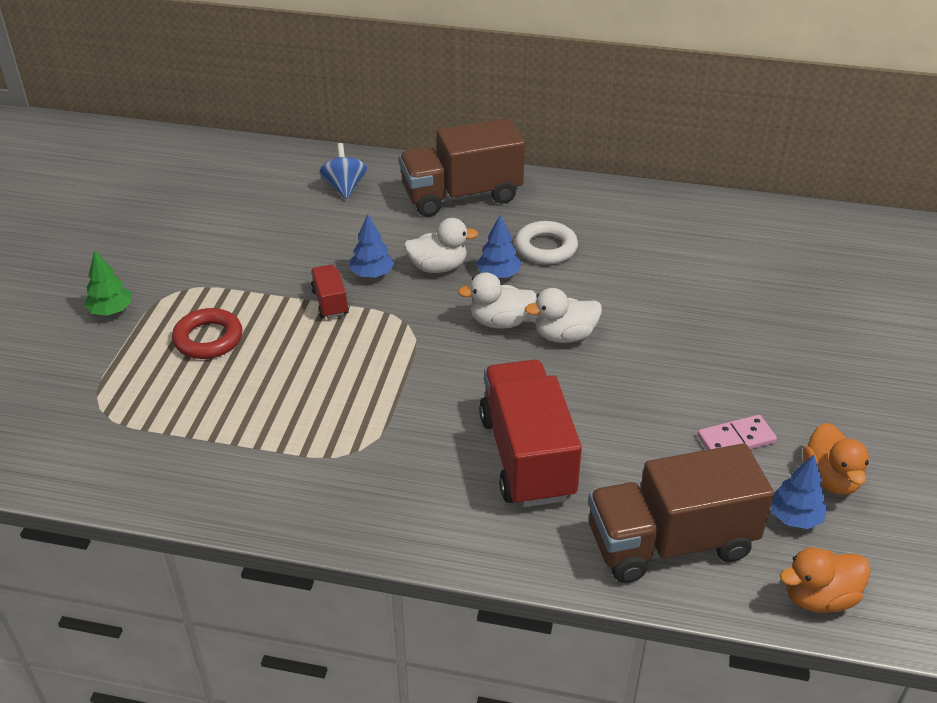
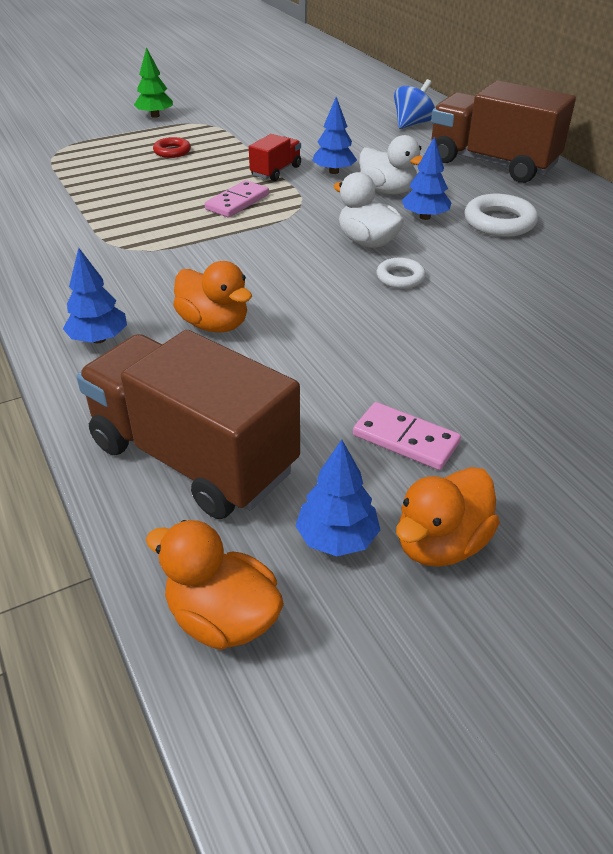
camera: 50 degrees right, 0 degrees up
red ring [172,308,242,359] -> red ring [153,137,191,158], size x0.61
red truck [479,359,582,508] -> orange duck [173,261,252,333]
white duck [525,288,602,343] -> white ring [377,258,426,289]
none -> blue tree [63,248,127,343]
none -> pink domino [205,180,269,217]

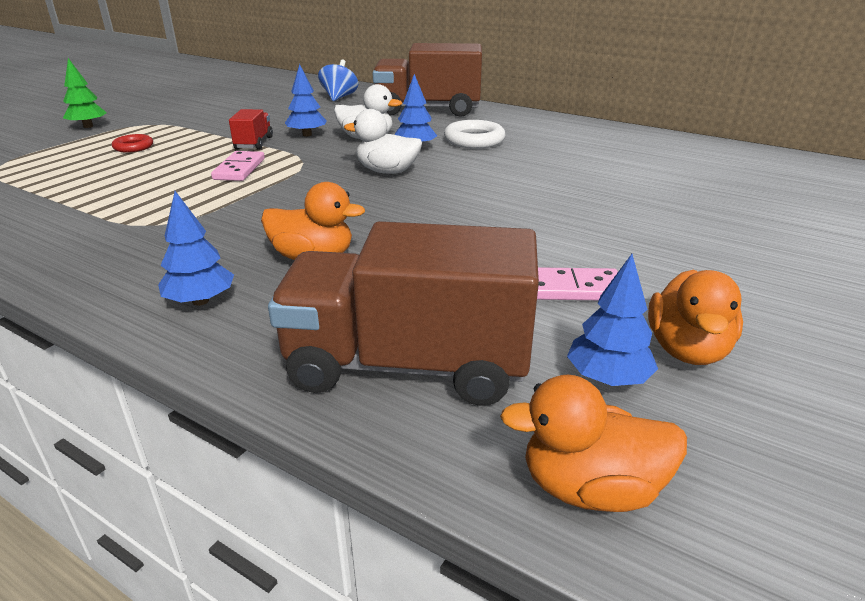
camera: 30 degrees left, 10 degrees down
white ring [377,258,426,289] -> none

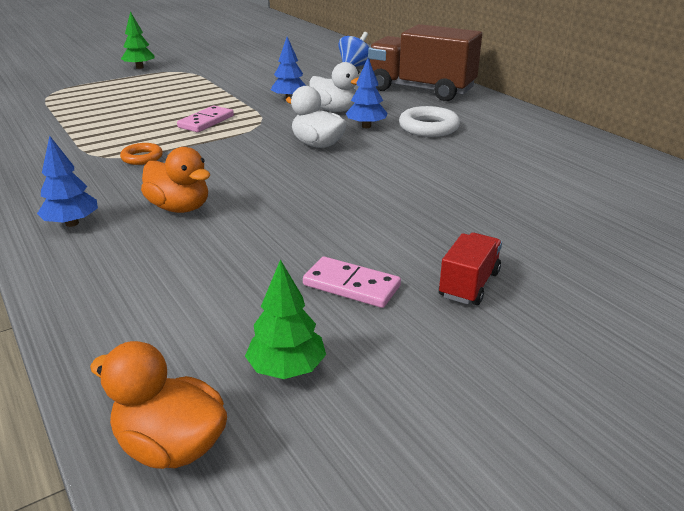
camera: 25 degrees right, 0 degrees up
red ring [112,134,153,152] -> none
red truck [229,109,273,150] -> red truck moved to [439,233,502,305]
brown truck [268,221,539,406] -> none
blue tree [567,254,658,386] -> green tree [245,259,326,379]
orange duck [648,270,743,365] -> none
none -> orange ring [120,143,163,165]

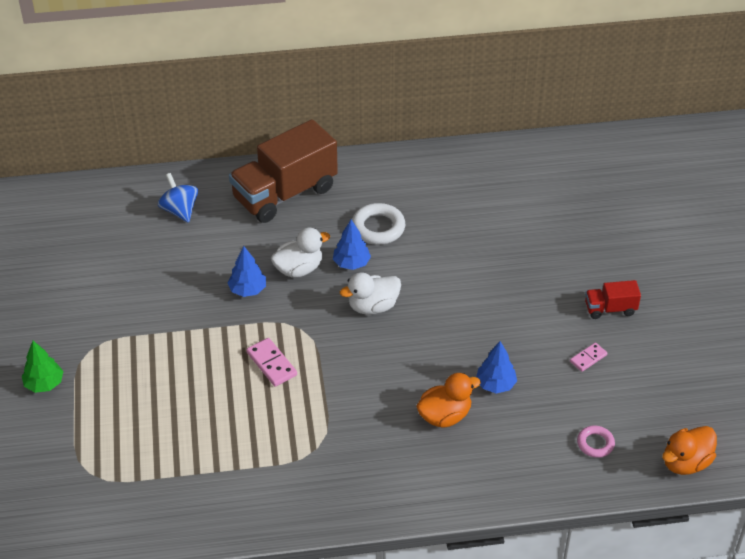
camera: 65 degrees left, 15 degrees up
blue tree [37,136,98,227] -> blue tree moved to [476,341,517,393]
orange ring [120,143,163,165] -> none
green tree [245,259,326,379] -> none
pink domino [303,257,401,308] -> pink domino [570,343,607,372], size x0.66
red truck [439,233,502,305] -> red truck turned 60 degrees counterclockwise [585,280,641,319]
none -> pink ring [577,425,615,458]

